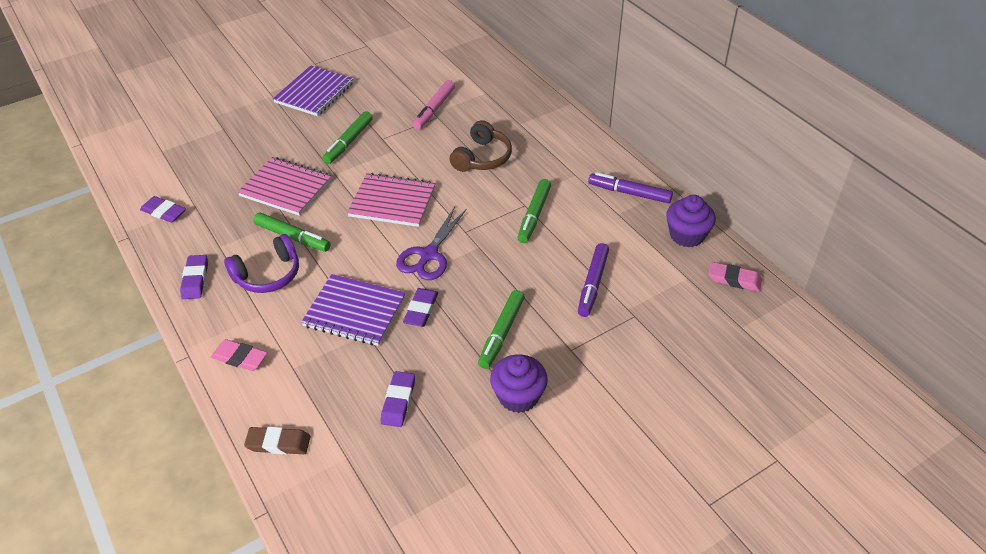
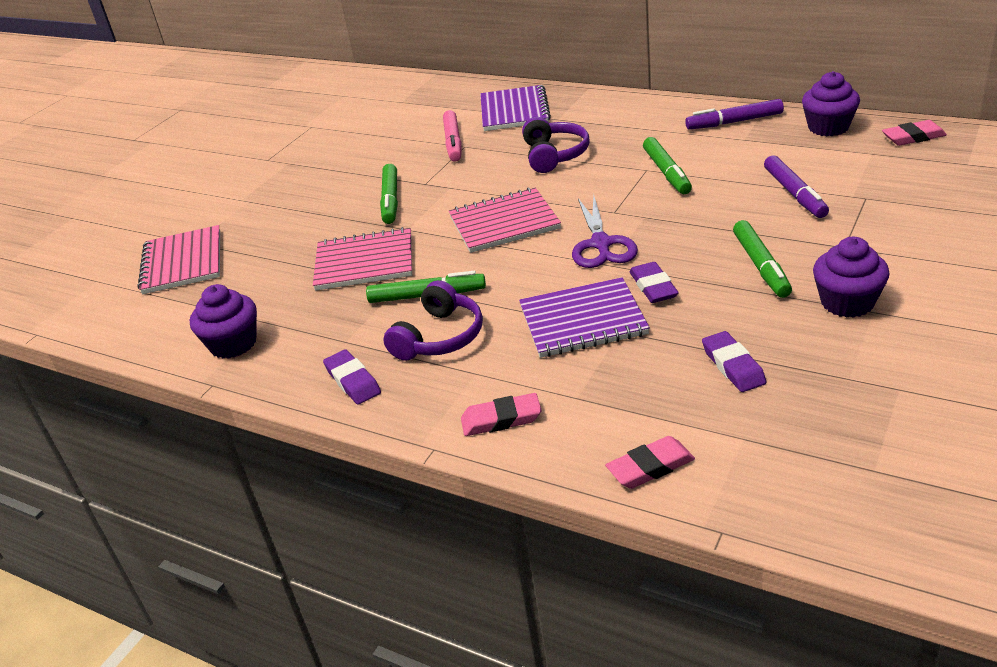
camera: 25 degrees left, 10 degrees down
purple eraser [140,196,186,223] -> purple cupcake [190,284,257,359]
brown eraser [244,427,311,454] -> pink eraser [605,436,695,489]
purple notebook [273,65,354,116] -> purple notebook moved to [480,85,551,131]
brown headphones [450,120,512,172] -> purple headphones [522,117,589,173]
none -> pink notebook [138,225,220,294]

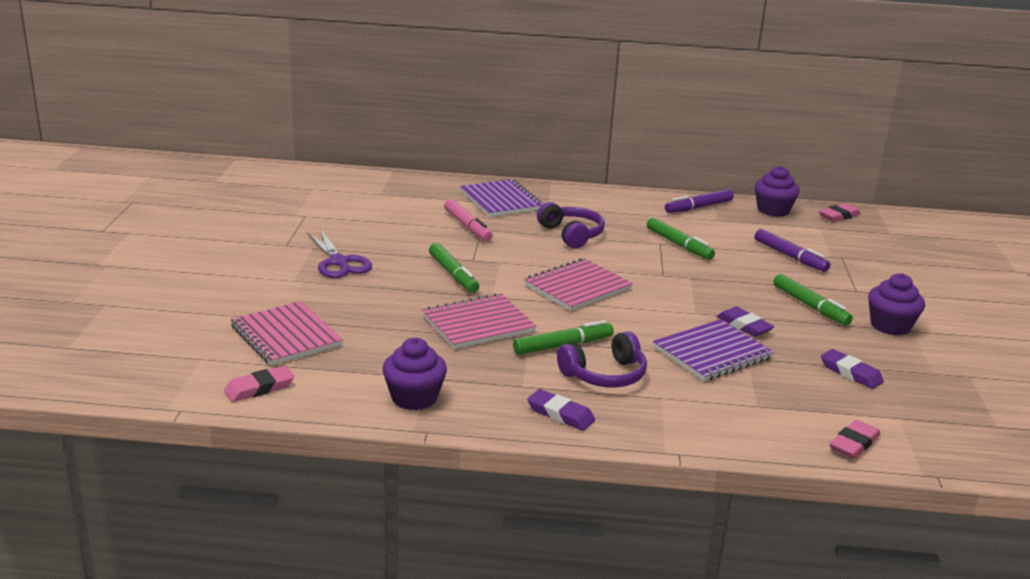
camera: 30 degrees left, 10 degrees down
purple headphones [383,280,483,361] -> purple headphones turned 60 degrees clockwise [557,331,647,387]
pink eraser [461,393,541,436] -> pink eraser moved to [224,366,294,402]
purple scissors [572,195,638,268] -> purple scissors moved to [307,229,372,278]

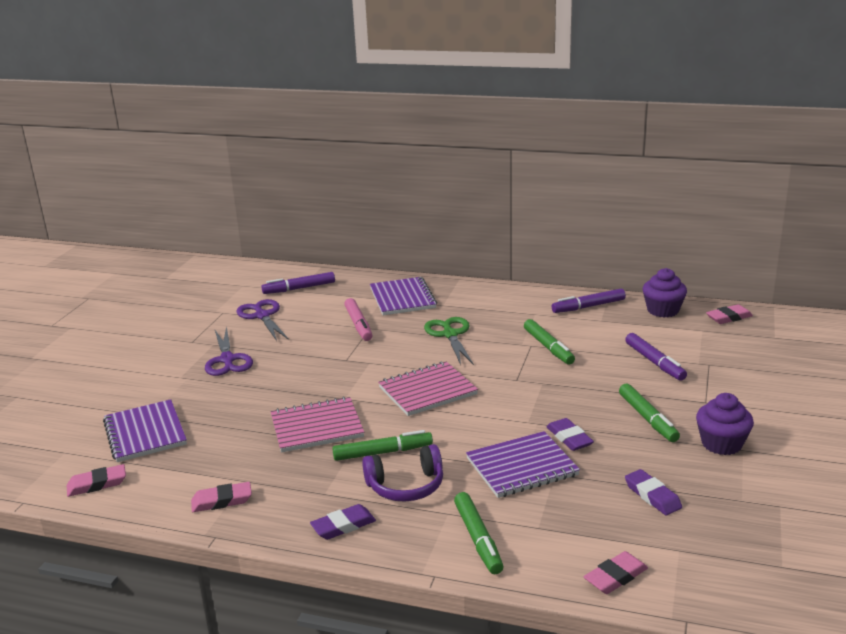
camera: 15 degrees right, 0 degrees up
pink notebook [231,301,343,366] -> purple notebook [103,399,187,462]
purple cupcake [382,338,447,410] -> pink eraser [191,482,252,512]
green marker [429,243,479,293] -> green marker moved to [454,492,503,574]
purple eraser [527,389,595,431] -> purple eraser turned 75 degrees counterclockwise [310,504,376,540]
purple headphones [537,202,605,248] -> green scissors [424,317,474,365]
none -> purple scissors [236,299,289,341]
none -> purple marker [261,272,335,294]

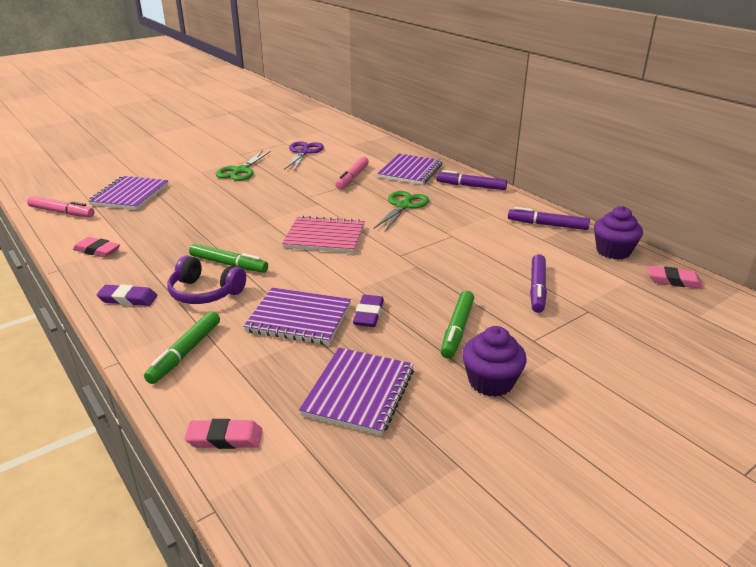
camera: 35 degrees right, 5 degrees up
pink eraser [67,464,126,497] -> pink marker [27,196,95,217]
purple scissors [205,326,253,376] -> green scissors [215,151,271,181]
purple marker [261,272,335,294] -> purple marker moved to [436,170,507,190]
pink notebook [271,397,364,452] -> none
green marker [524,319,575,365] -> none
purple eraser [625,469,682,515] -> purple notebook [299,348,414,435]

